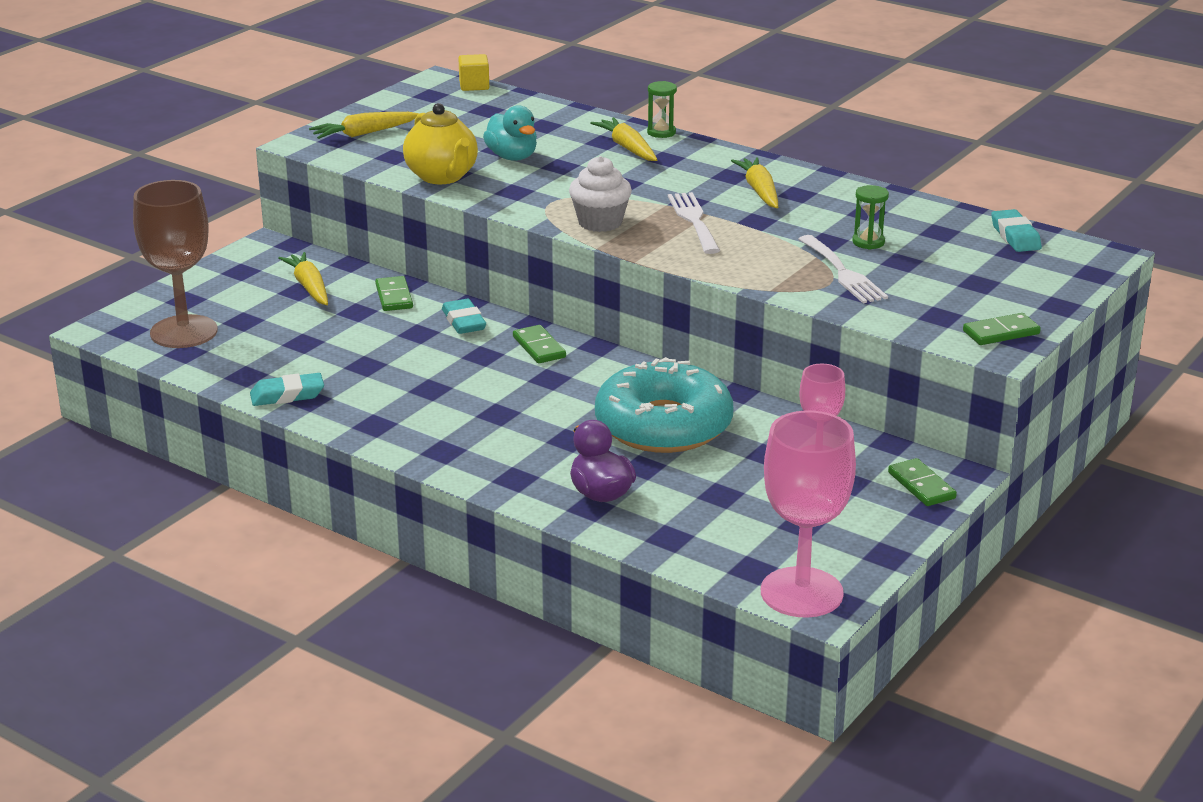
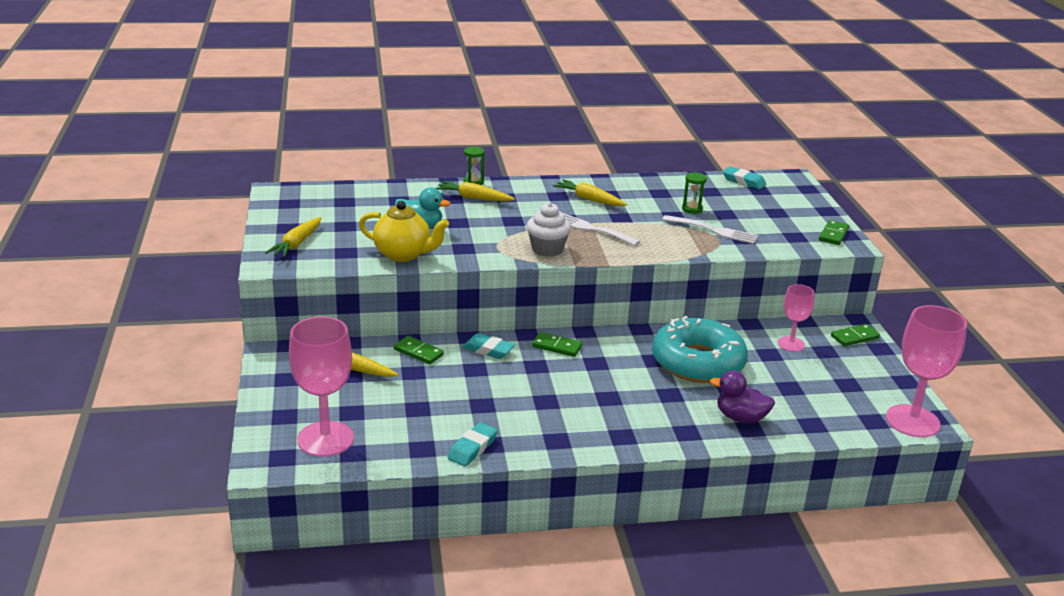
camera: 45 degrees left, 0 degrees up
brown goblet [133,180,218,348] -> pink goblet [289,317,354,457]
yellow cube [458,54,489,91] -> none
green domino [888,458,957,506] -> green domino turned 45 degrees counterclockwise [831,324,880,346]

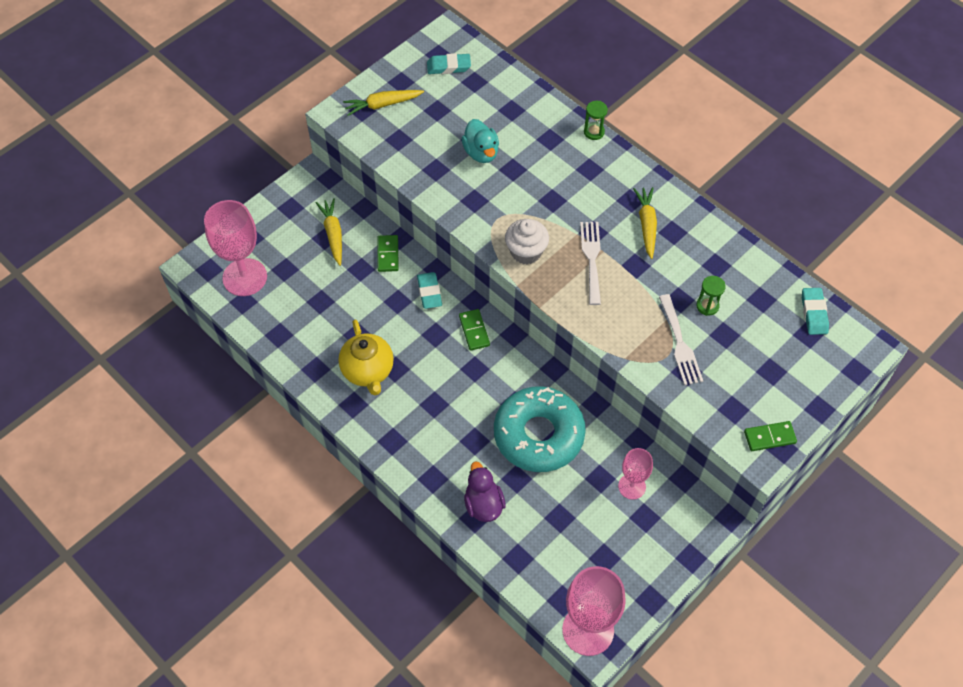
camera: 55 degrees right, 30 degrees up
yellow teapot [359,201,449,262] -> yellow teapot moved to [339,319,394,395]
yellow carrot [436,181,515,202] -> none
turquoise eraser [447,422,498,466] -> turquoise eraser moved to [427,53,471,74]
green domino [831,324,880,346] -> none

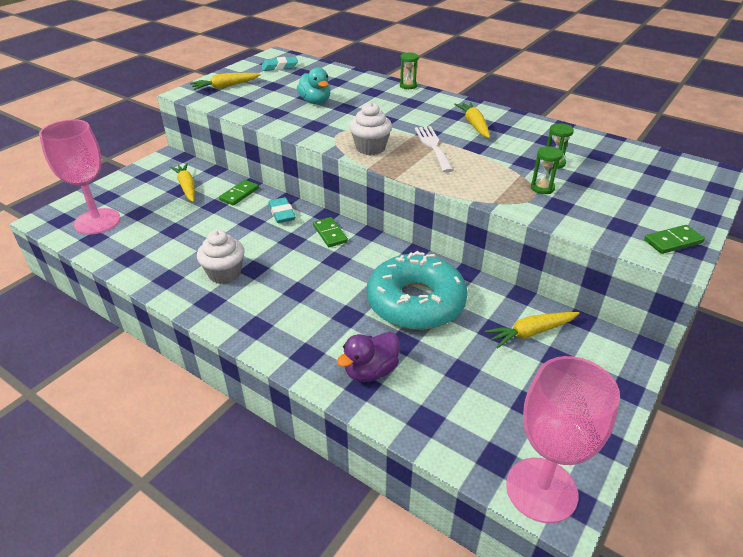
camera: 10 degrees left, 20 degrees down
yellow teapot [339,319,394,395] -> white cupcake [197,230,245,284]
green domino [377,235,399,272] -> green domino turned 45 degrees clockwise [219,180,259,205]
purple duck [464,462,505,522] -> purple duck turned 105 degrees counterclockwise [337,332,400,382]
pink goblet [618,448,653,500] -> yellow carrot [485,312,579,348]
white fork [659,294,703,385] -> green hourglass [531,146,563,194]
turquoise eraser [802,288,829,335] -> none

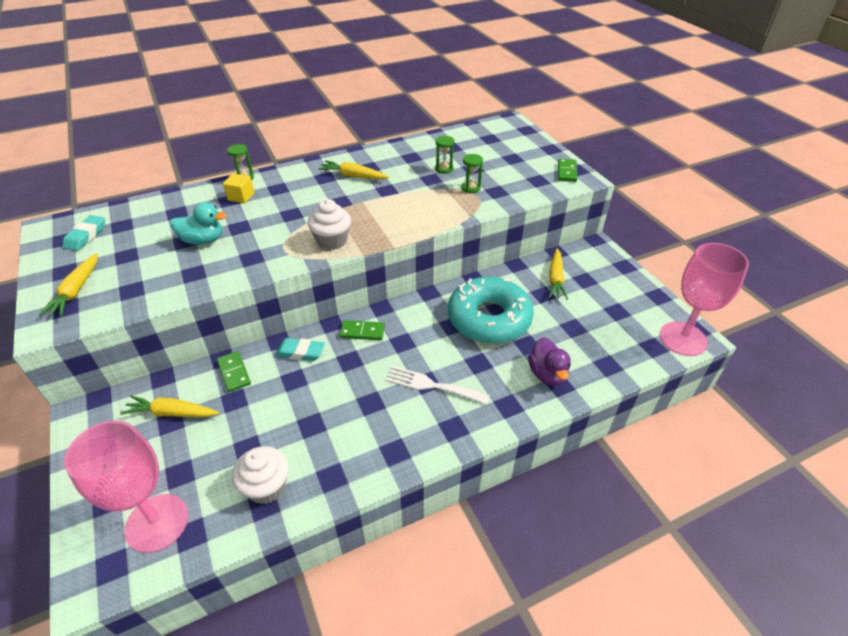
camera: 60 degrees left, 5 degrees up
white cupcake [197,230,245,284] -> white cupcake moved to [232,446,289,504]
white fork [415,126,454,173] -> white fork moved to [385,366,490,404]
none -> yellow cube [223,173,254,203]

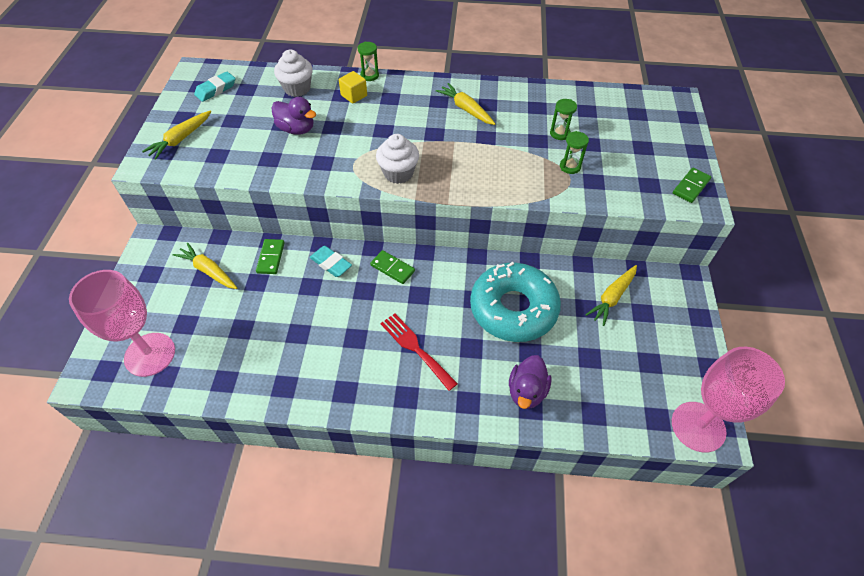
camera: 30 degrees right, 10 degrees up
turquoise duck [171,202,227,245] -> purple duck [271,97,316,135]
white cupcake [232,446,289,504] -> white cupcake moved to [274,49,313,97]
white fork [385,366,490,404] -> red fork [380,313,458,391]

